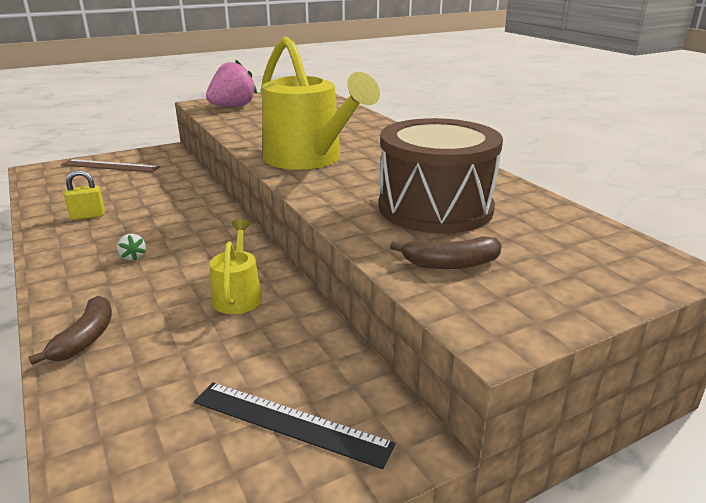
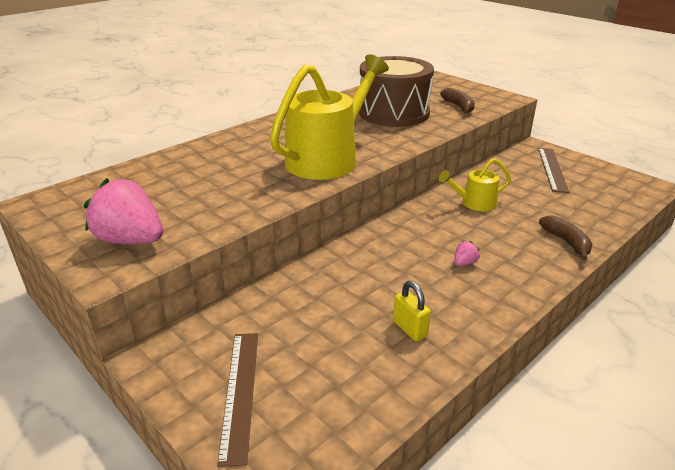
camera: 105 degrees left, 5 degrees up
brown banana [29,296,112,365] -> brown banana turned 75 degrees clockwise [539,215,593,260]
white strawberry [117,234,146,261] -> pink strawberry [454,241,480,266]
black ruler [194,382,395,469] -> brown ruler [538,148,569,193]

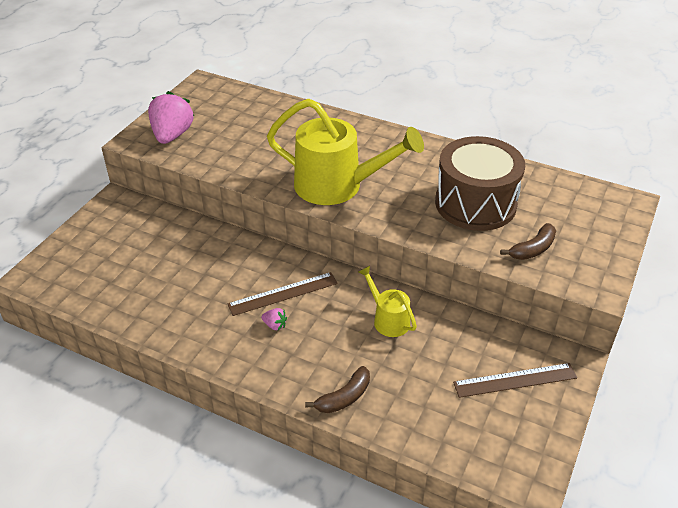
camera: 70 degrees right, 10 degrees up
brown ruler [217,333,258,467] -> brown ruler moved to [227,272,338,316]
yellow padlock [393,281,431,341] -> none

